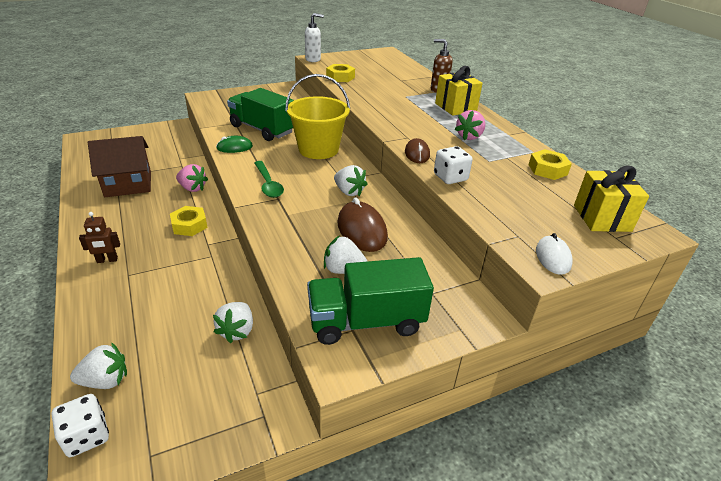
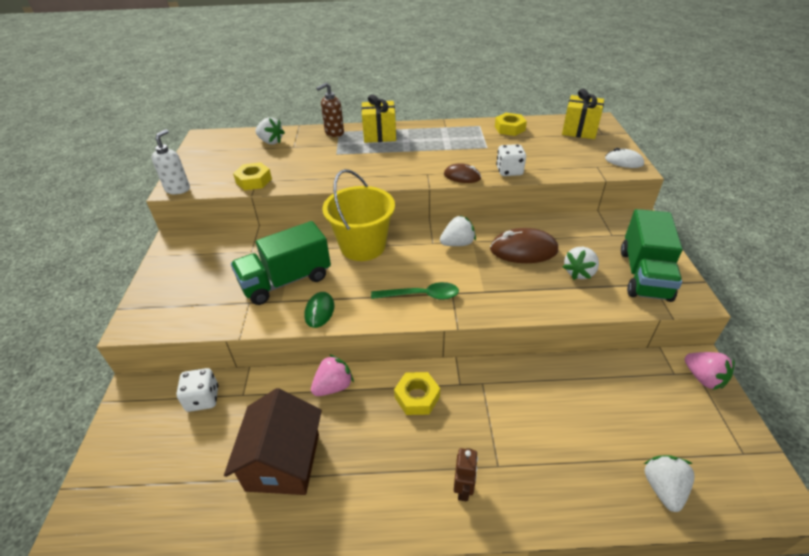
camera: 65 degrees left, 5 degrees up
white dice [52,394,109,457] -> white dice moved to [176,368,218,412]
white strawberry [213,302,253,343] -> white strawberry moved to [255,117,285,144]
pink strawberry [455,110,485,140] -> pink strawberry moved to [684,352,735,390]

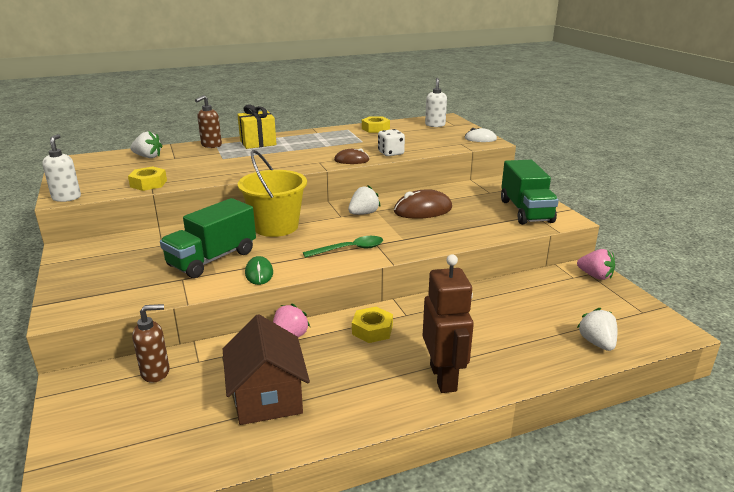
camera: 20 degrees left, 15 degrees down
white dice [176,368,218,412] -> brown soap dispenser [132,304,170,383]
brown robot [454,448,478,501] -> brown robot [423,254,474,393], size x2.01
yellow gift [562,88,604,139] -> white soap dispenser [425,78,447,127]
white strawberry [563,247,599,280] -> none

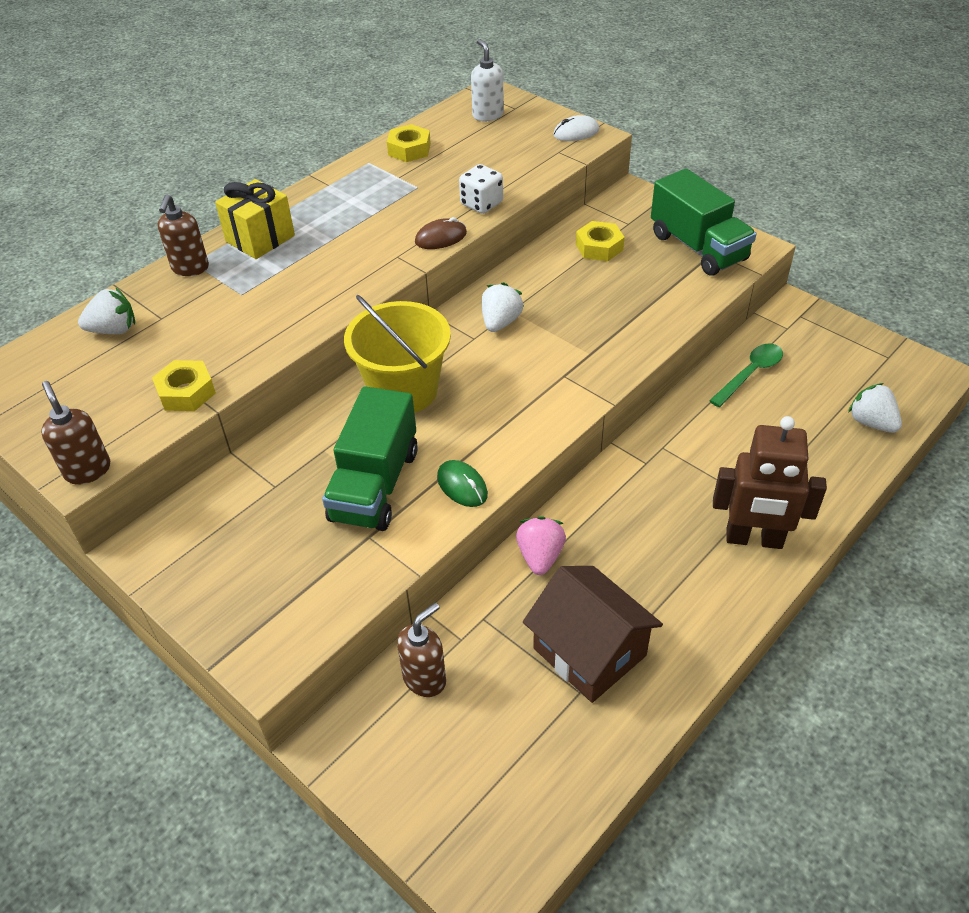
camera: 25 degrees left, 20 degrees up
white soap dispenser [42,134,81,202] -> brown soap dispenser [41,381,110,485]
green spoon [303,236,383,258] -> green spoon moved to [709,343,783,407]
yellow nut [352,306,393,343] -> yellow nut moved to [576,221,625,261]
brown mouse [394,189,452,219] -> none
brown robot [423,254,474,393] -> brown robot turned 135 degrees clockwise [713,416,827,549]
pink strawberry [577,249,615,280] -> none

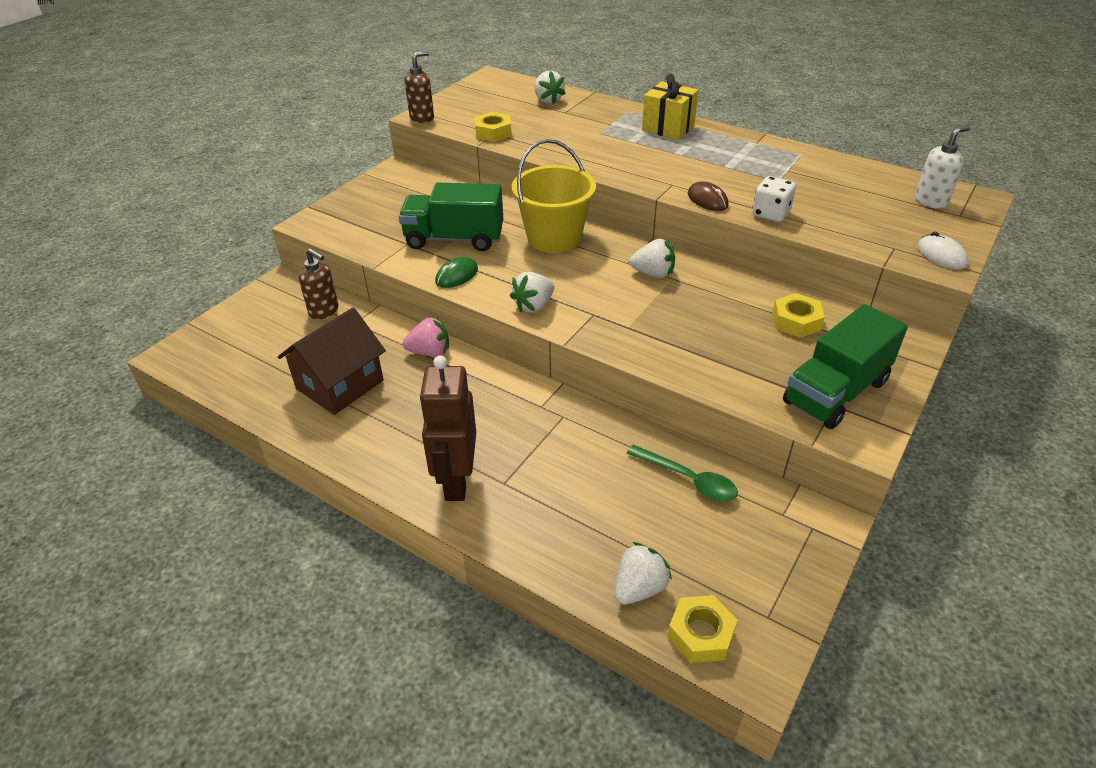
camera: 80 degrees right, 5 degrees down
brown soap dispenser [157,194,209,276] -> none
yellow nut [387,124,431,162] -> yellow nut moved to [667,595,737,663]
none -> white strawberry [510,272,554,312]

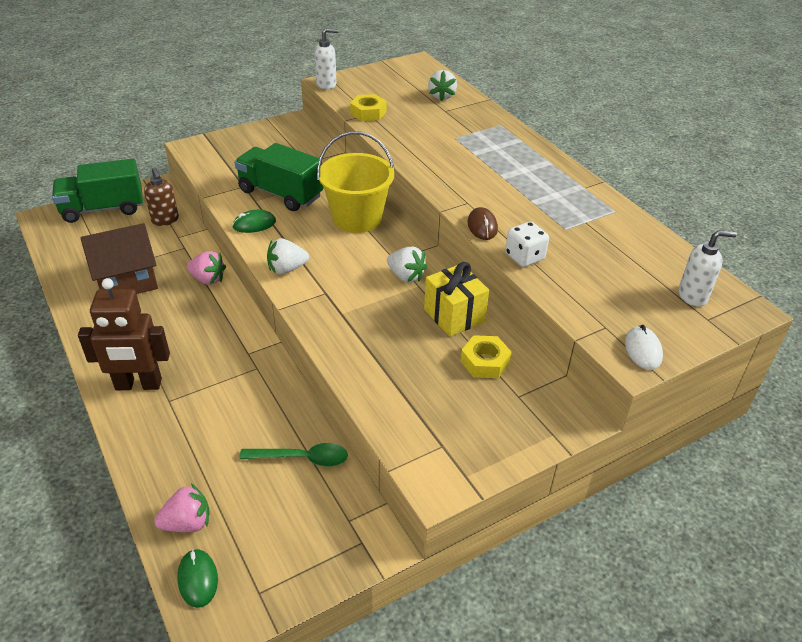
camera: 25 degrees right, 0 degrees up
brown soap dispenser [405,51,434,123] -> white soap dispenser [314,28,339,89]
brown robot [419,356,476,501] -> brown robot turned 120 degrees counterclockwise [78,278,170,390]
white strawberry [615,542,672,605] -> pink strawberry [154,483,210,532]
green spoon [627,445,738,501] -> green spoon turned 60 degrees counterclockwise [239,443,348,467]
yellow gift [642,74,698,140] -> yellow gift moved to [424,262,489,337]
yellow nut [667,595,737,663] -> green mouse [177,549,218,608]
green truck [783,304,908,429] -> green truck moved to [52,159,143,223]

